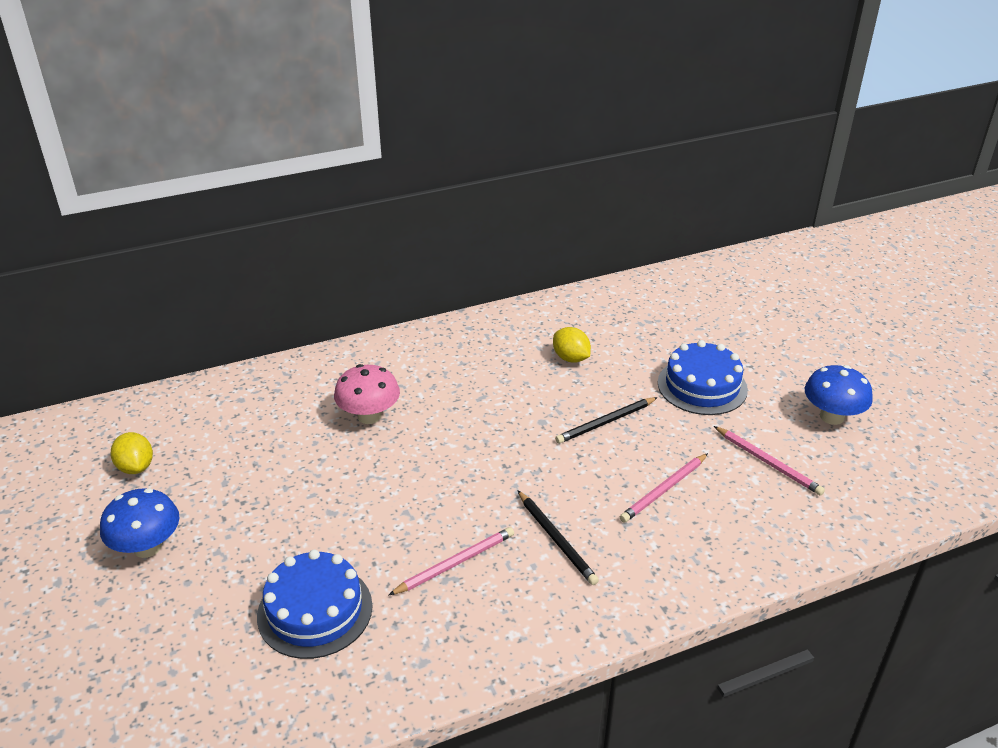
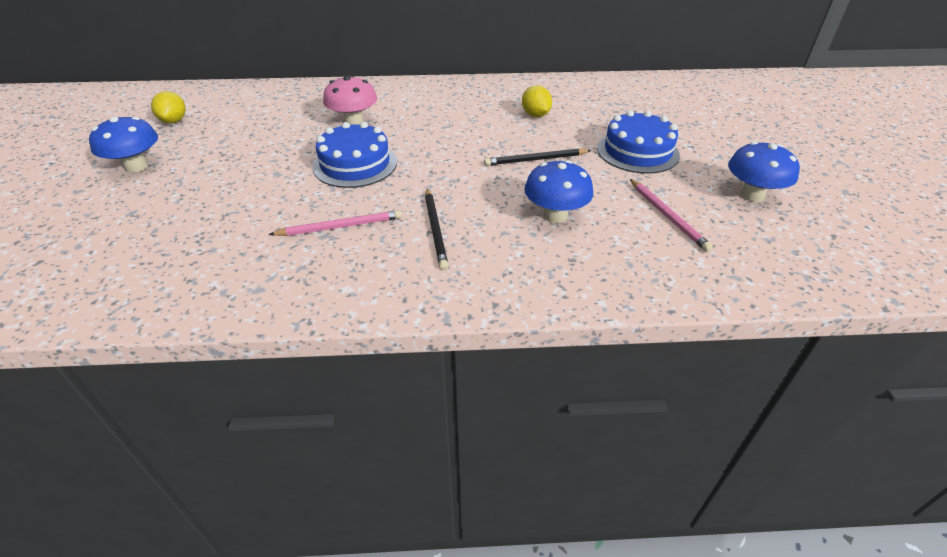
camera: 20 degrees right, 5 degrees up
blue cake [257,550,373,659] -> blue cake moved to [313,122,397,188]
pink pencil [620,453,708,523] -> blue mushroom [524,160,593,223]

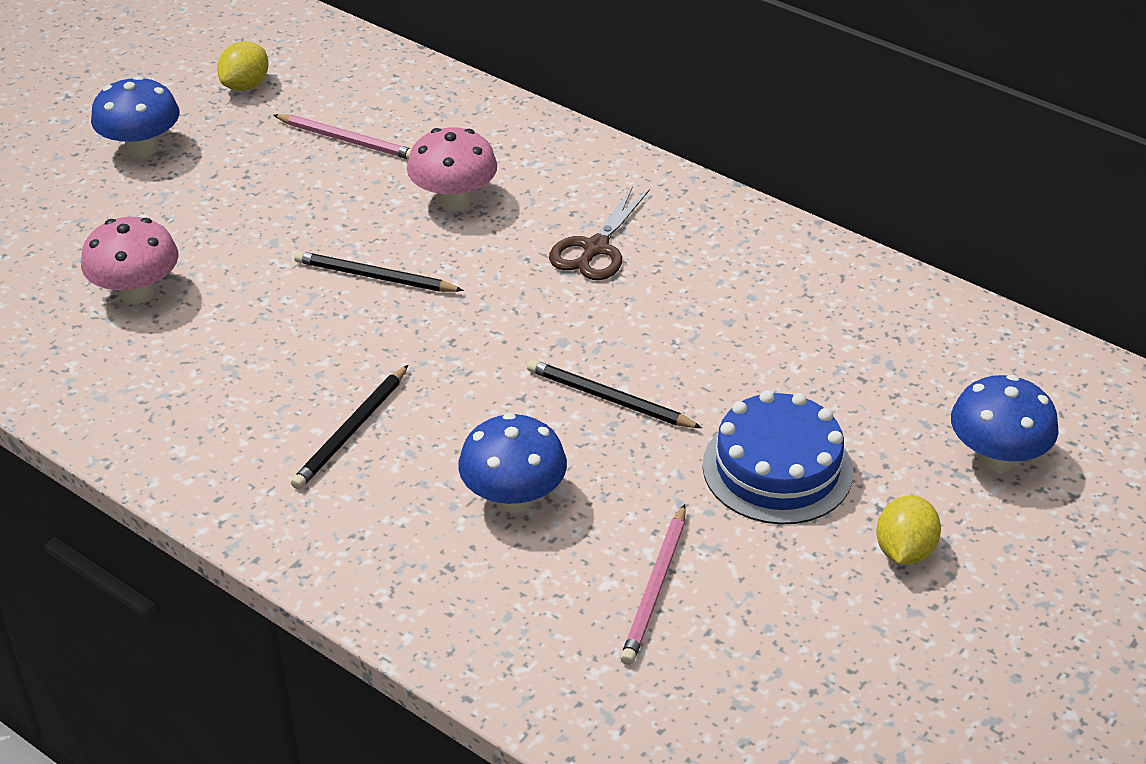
camera: 40 degrees right, 0 degrees up
pink pencil [269,210,402,236] -> pink pencil moved to [273,114,411,159]
blue cake [313,122,397,188] -> black pencil [294,251,464,292]
yellow lemon [522,86,552,117] -> yellow lemon moved to [876,495,941,565]
blue mushroom [728,141,800,202] -> blue mushroom moved to [951,375,1058,471]
none -> pink mushroom [81,217,179,304]
none -> brown scissors [549,186,650,280]

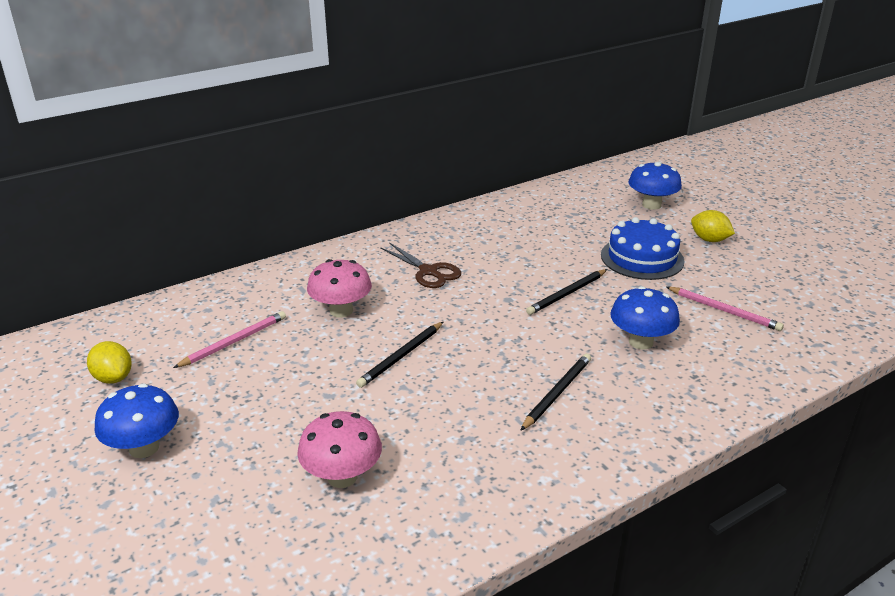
camera: 70 degrees left, 10 degrees down
black pencil [291,365,408,490] -> black pencil turned 105 degrees counterclockwise [520,354,591,431]

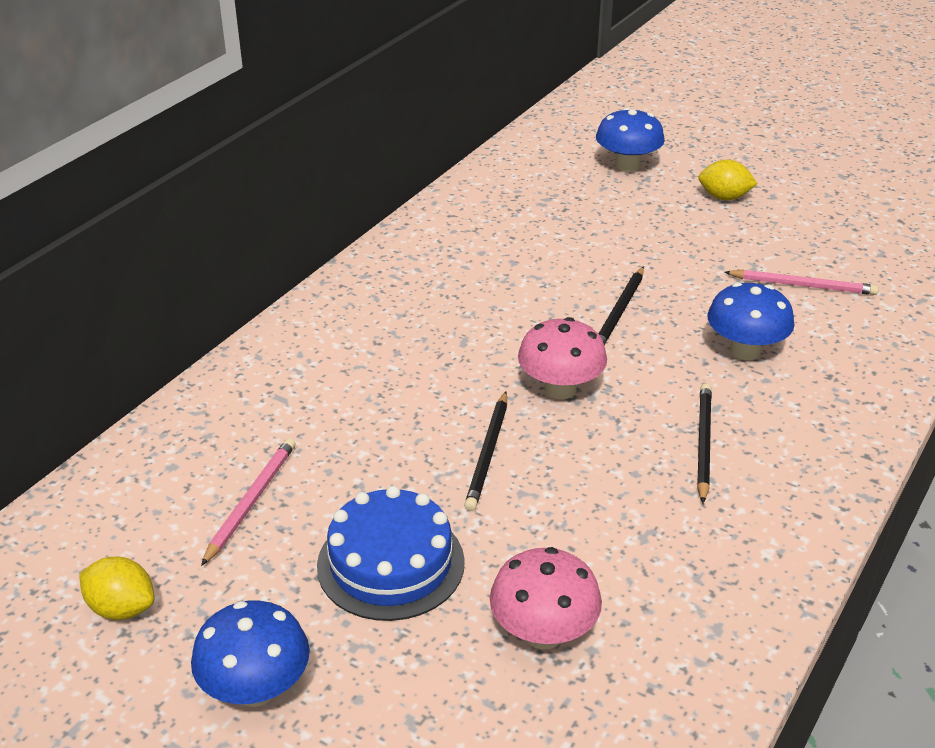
camera: 25 degrees left, 5 degrees up
pink mushroom [307,259,372,318] -> pink mushroom moved to [518,317,607,399]
brown scissors [380,242,461,288] -> none
blue cake [601,217,684,280] -> blue cake moved to [317,486,465,621]

